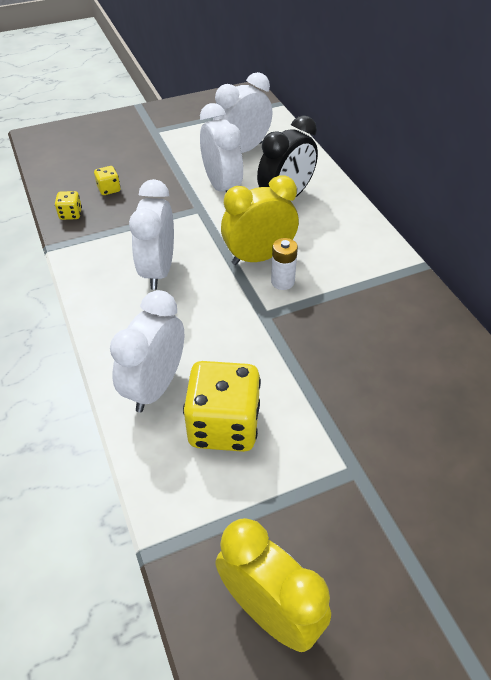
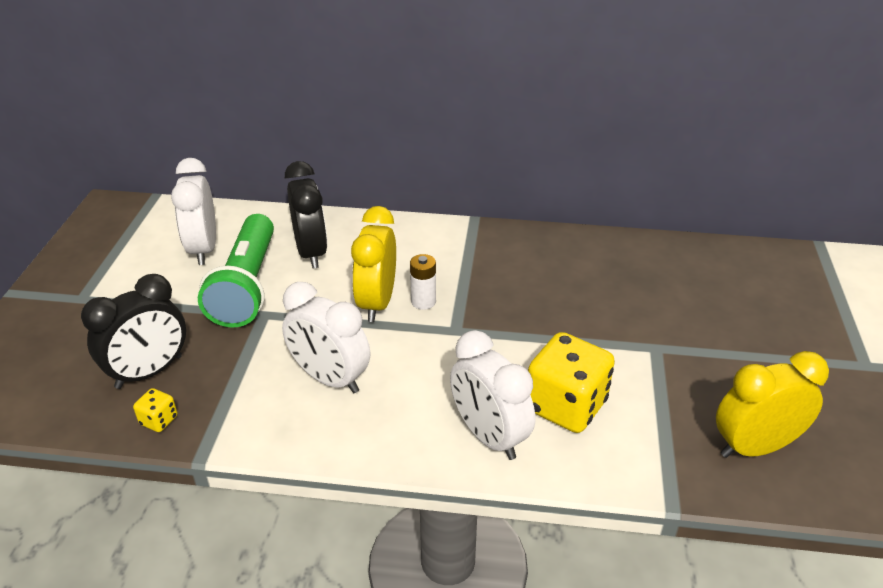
camera: 60 degrees left, 10 degrees down
yellow dice [94,166,120,195] -> black clock [81,274,186,389]
white clock [200,103,243,192] -> green flashlight [198,214,274,328]

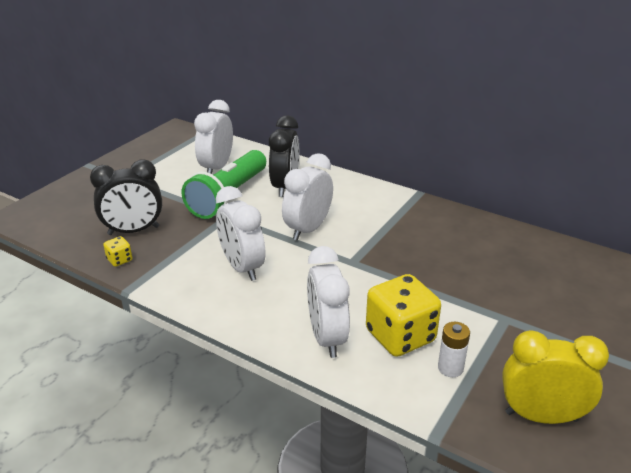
camera: 25 degrees right, 5 degrees down
yellow clock [351,206,396,322] -> white clock [282,153,333,241]
white battery [410,254,436,310] -> white battery moved to [438,322,470,377]

